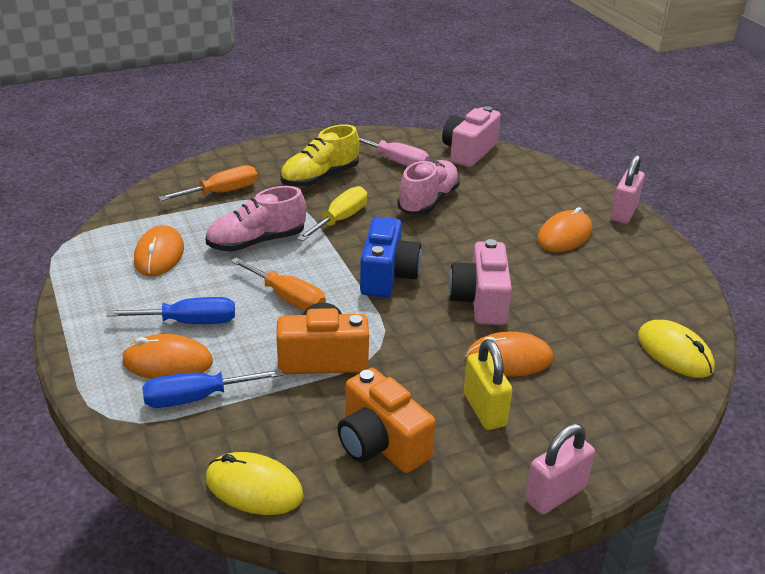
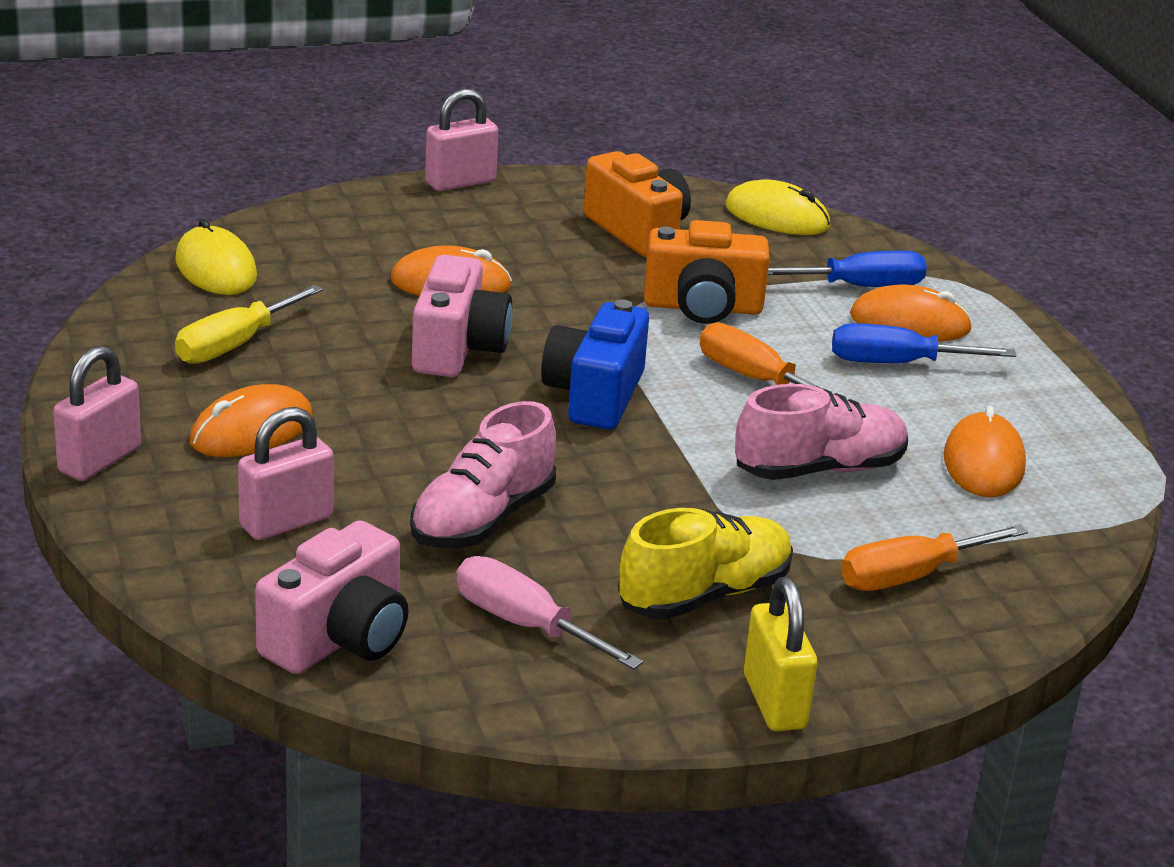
camera: 175 degrees left, 5 degrees down
yellow screwdriver [297,186,367,241] -> yellow screwdriver moved to [175,285,323,364]
yellow padlock [464,339,513,430] -> yellow padlock moved to [744,577,818,731]
none -> pink padlock [238,407,334,540]

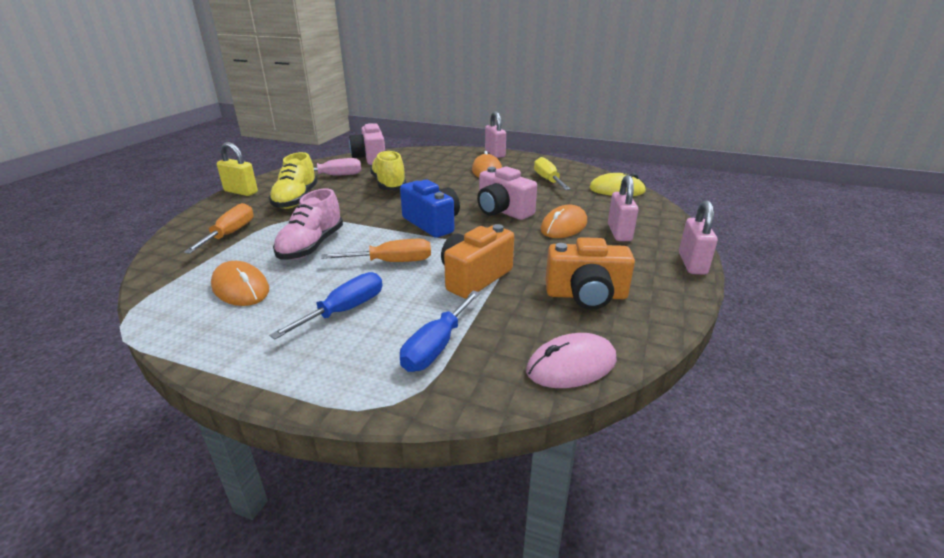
camera: 130 degrees right, 0 degrees up
pink padlock [238,407,334,540] -> pink padlock moved to [608,175,638,241]
pink shoe [410,401,556,548] -> yellow shoe [370,150,406,190]
yellow mouse [725,179,830,235] -> pink mouse [526,333,617,388]
orange mouse [850,285,973,342] -> none

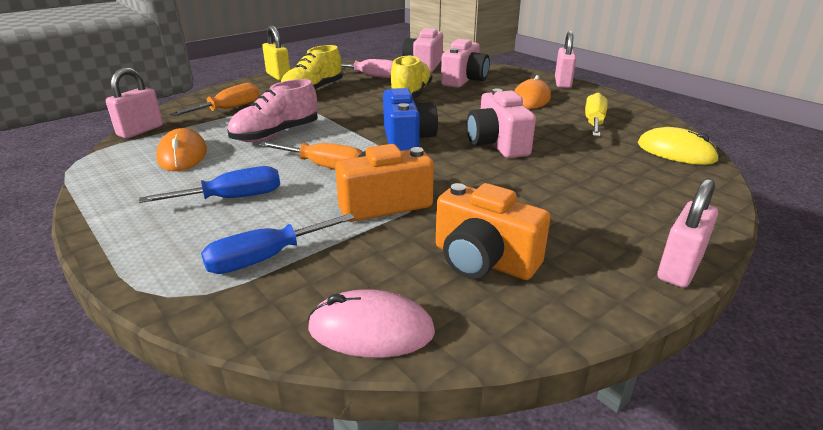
camera: 30 degrees right, 0 degrees up
orange mouse [540,204,587,238] -> none
pink padlock [608,175,638,241] -> pink padlock moved to [106,68,163,139]
none -> pink camera [441,39,490,88]

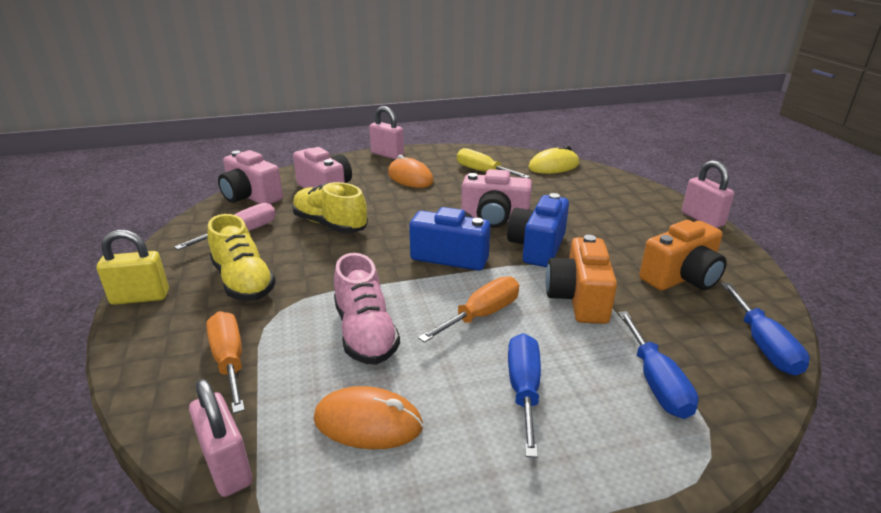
camera: 65 degrees left, 0 degrees up
pink mouse [308,289,435,358] -> blue screwdriver [721,283,810,376]
none -> blue camera [507,193,569,267]

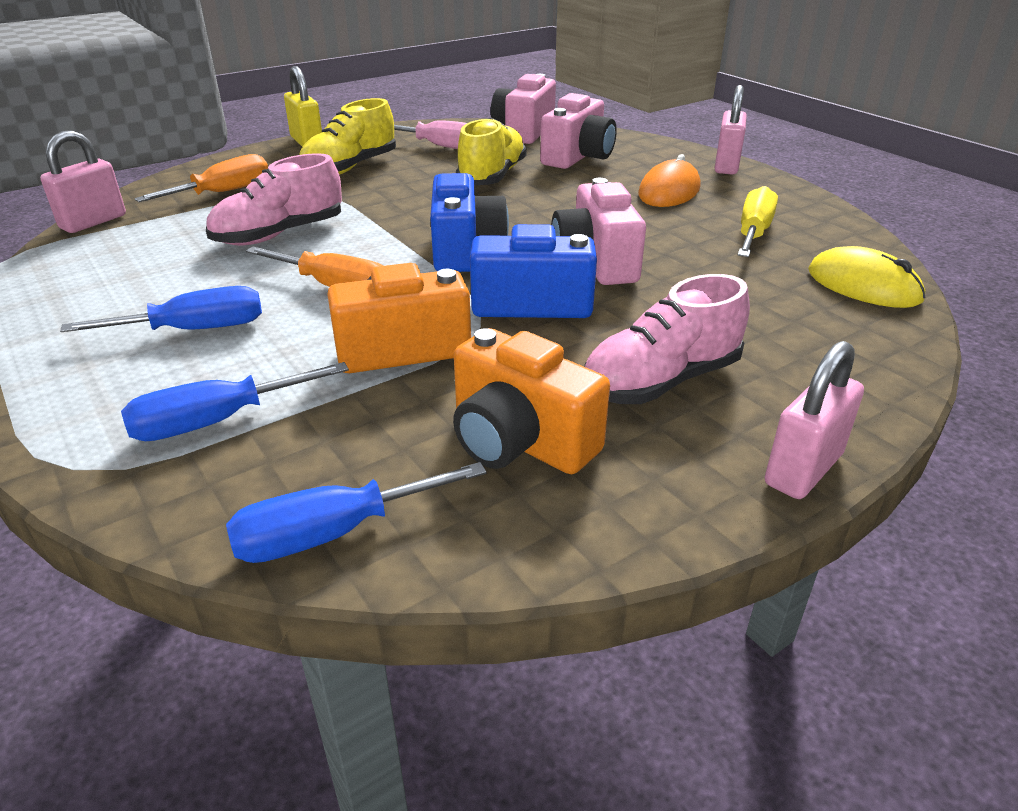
camera: 70 degrees right, 5 degrees up
orange mouse [314,386,423,450] -> none
none -> pink shoe [584,274,750,404]

